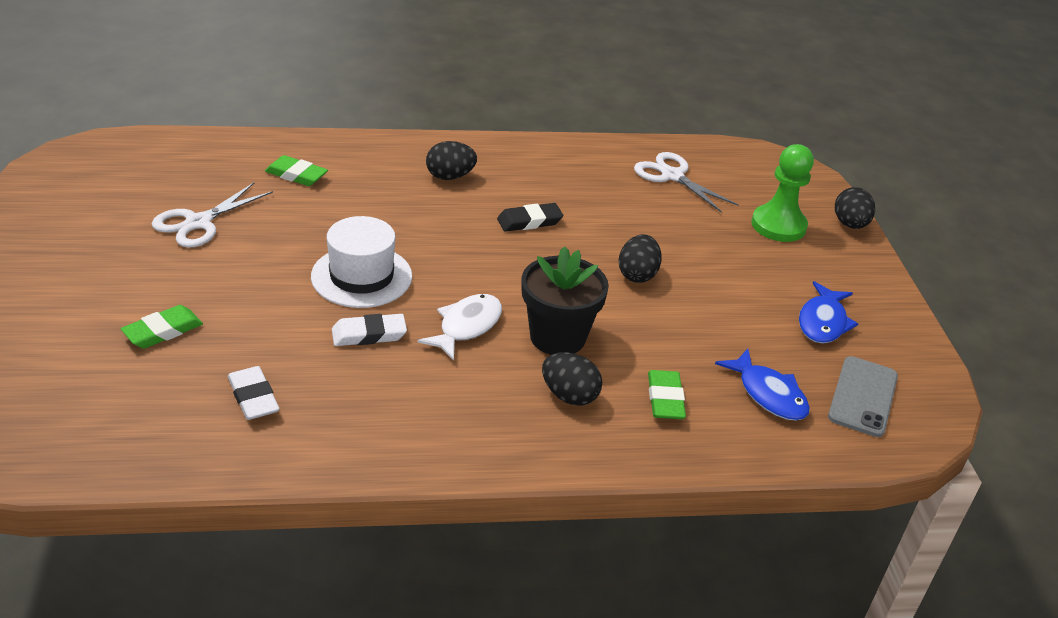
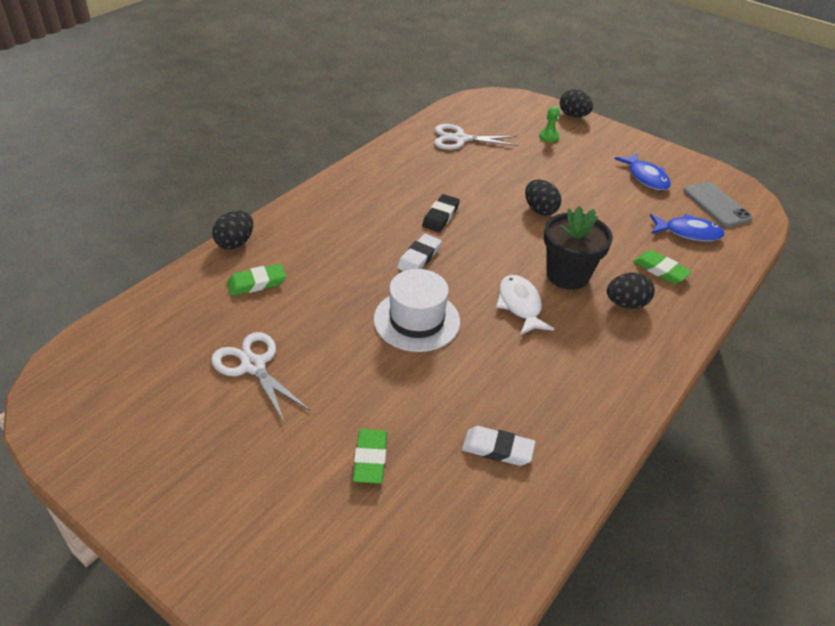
camera: 45 degrees left, 5 degrees up
white scissors [152,183,273,248] -> white scissors turned 150 degrees clockwise [211,332,310,424]
white eraser [332,314,407,346] -> white eraser moved to [397,234,442,271]
black egg [426,141,477,180] -> black egg moved to [212,211,253,250]
green pawn [751,144,814,242] -> green pawn [539,106,560,142], size x0.50

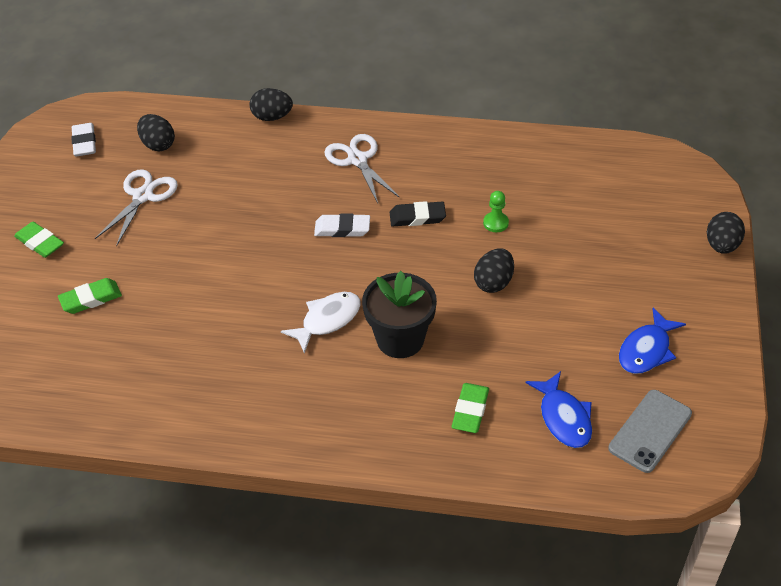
camera: 65 degrees right, 5 degrees up
green eraser [227,264,286,296] -> green eraser moved to [14,222,64,258]
white hat [373,269,460,352] -> none
white scissors [434,124,518,150] -> white scissors moved to [324,134,400,203]
white eraser [462,426,535,466] -> white eraser moved to [71,123,96,157]
green pawn [539,106,560,142] -> green pawn moved to [483,191,509,232]
black egg [607,273,655,309] -> black egg moved to [137,114,175,152]

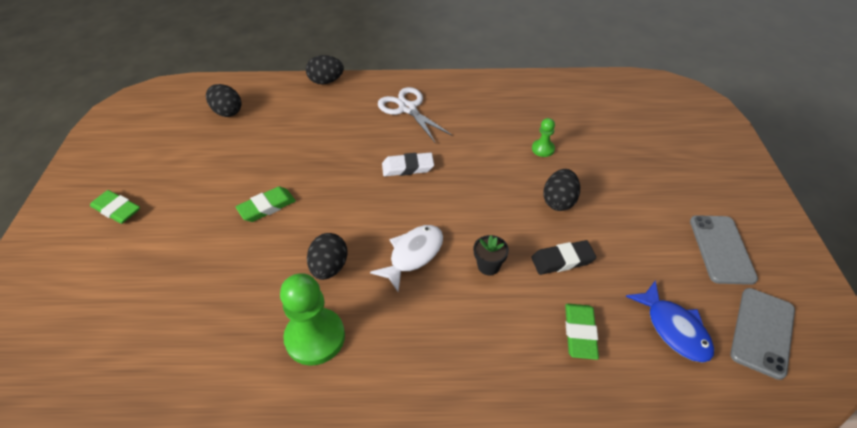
camera: 10 degrees left, 0 degrees up
green eraser [58,278,122,314] -> green eraser moved to [236,186,296,222]
white eraser [71,123,96,157] -> none
white scissors [95,169,178,247] -> none
black flower pot [362,271,437,358] -> black flower pot [474,235,509,275], size x0.48
black eraser [390,201,446,226] -> black eraser moved to [531,240,597,275]
blue fish [619,308,686,374] -> grey phone [690,215,758,285]
black egg [707,212,745,254] -> black egg moved to [307,233,347,280]
none -> green pawn [280,273,345,366]

